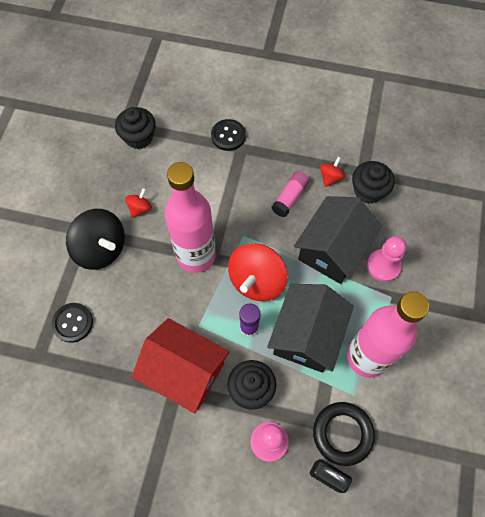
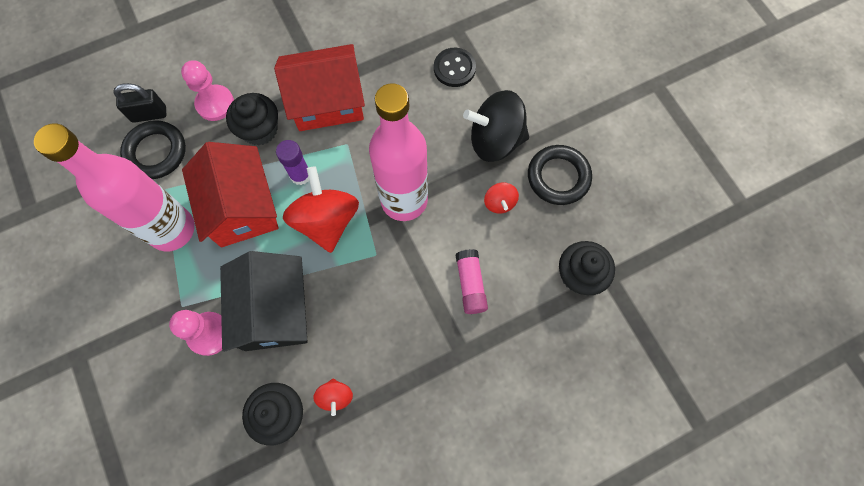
camera: 140 degrees right, 5 degrees up
black button [211,119,246,151] -> none
black house [267,284,354,373] -> red house [182,142,279,247]
pink glue stick [271,171,309,217] -> pink glue stick moved to [456,249,488,314]
none -> black ring [528,145,592,205]

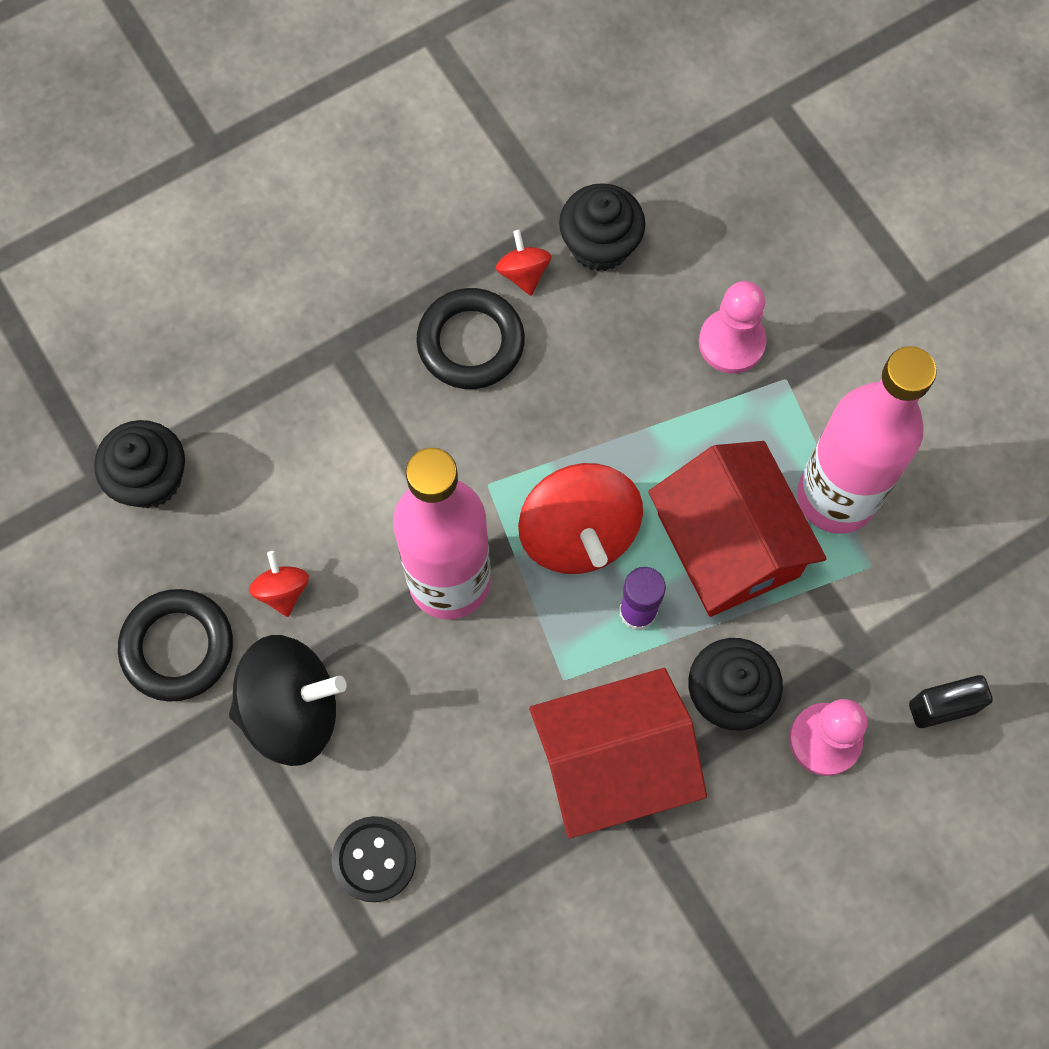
camera: 175 degrees right, 0 degrees up
black ring [120,120,186,179] -> black ring moved to [416,288,525,389]
black house [220,251,307,352] -> none
pink glue stick [456,249,488,314] -> none

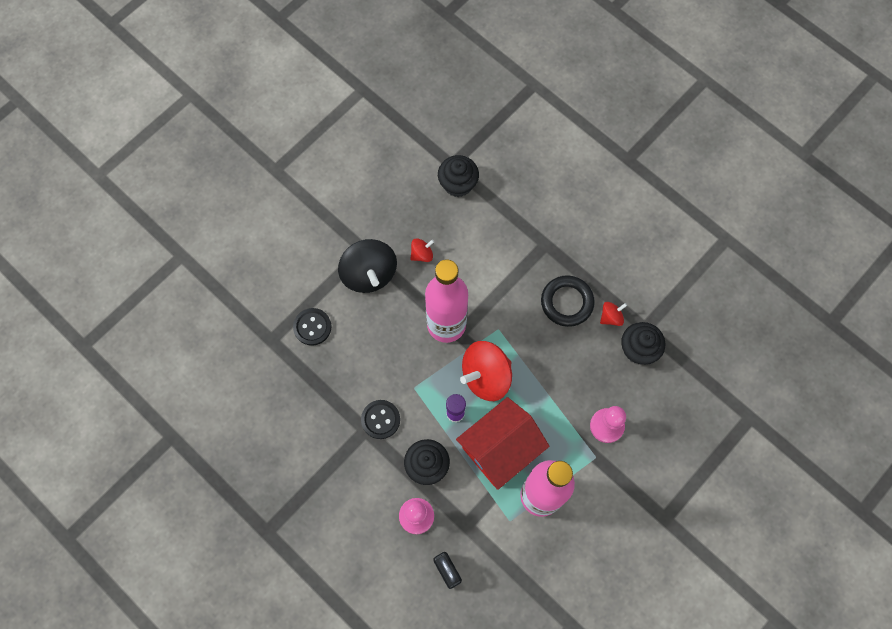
camera: 75 degrees right, 0 degrees up
black ring [118,589,233,702] -> none
red house [529,668,707,839] -> black button [361,400,400,439]

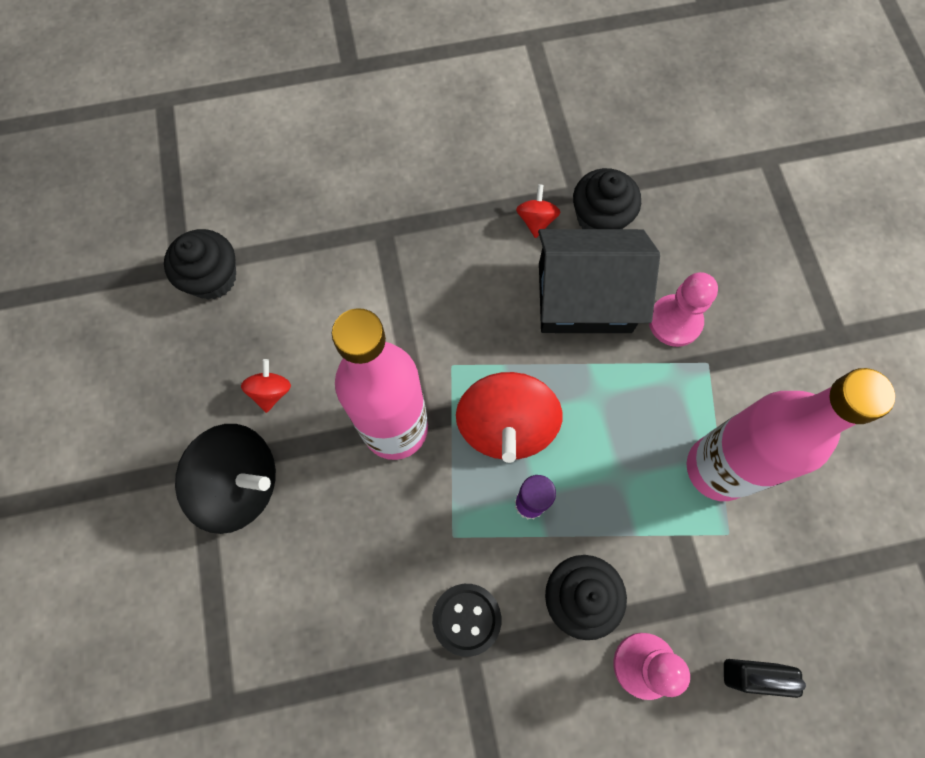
camera: 55 degrees left, 0 degrees up
black button [293,308,331,346] -> none
red house [456,397,550,490] -> none
black ring [541,275,595,327] -> none
none -> black house [538,229,660,333]

